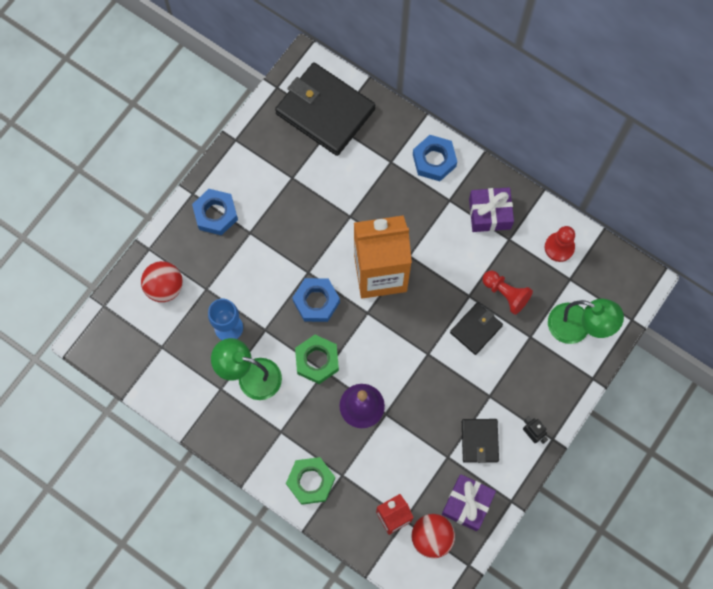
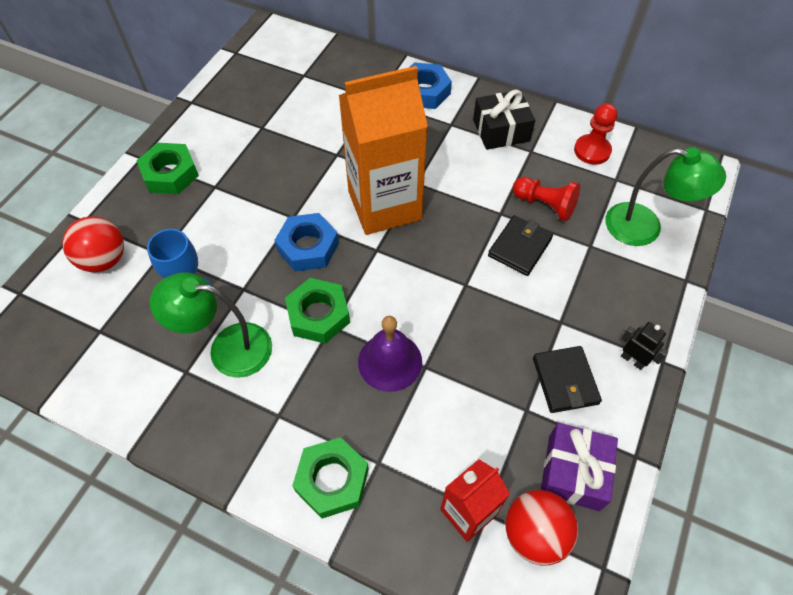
camera: 10 degrees left, 15 degrees down
blue nut [192,189,238,235] -> green nut [136,143,199,194]
black wallet [275,62,375,156] -> none
purple gift [469,187,514,232] -> black gift [473,90,535,150]

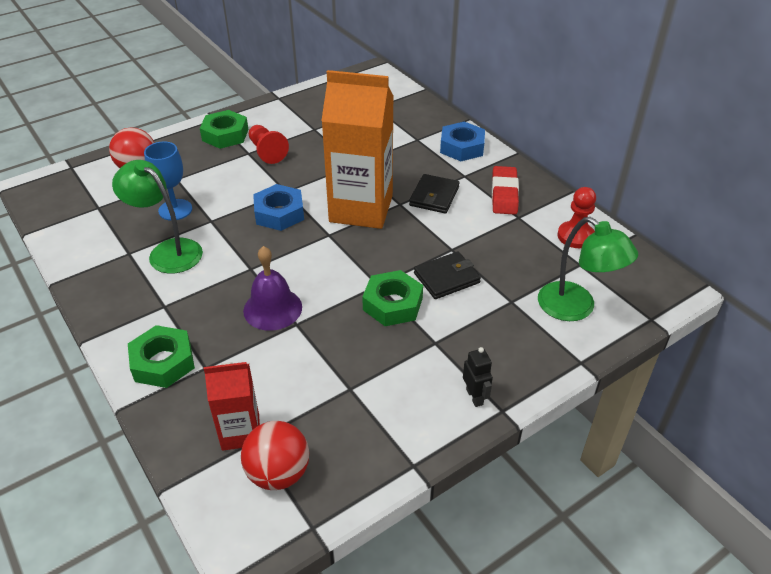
camera: 30 degrees right, 15 degrees down
green nut [285,278,350,344] -> green nut moved to [362,270,423,326]
black gift [473,90,535,150] -> red eraser [492,166,519,215]
red pawn [513,177,580,221] -> red pawn moved to [249,125,289,164]
black wallet [533,346,602,413] -> black wallet moved to [409,174,459,213]
purple gift [541,423,618,511] -> none

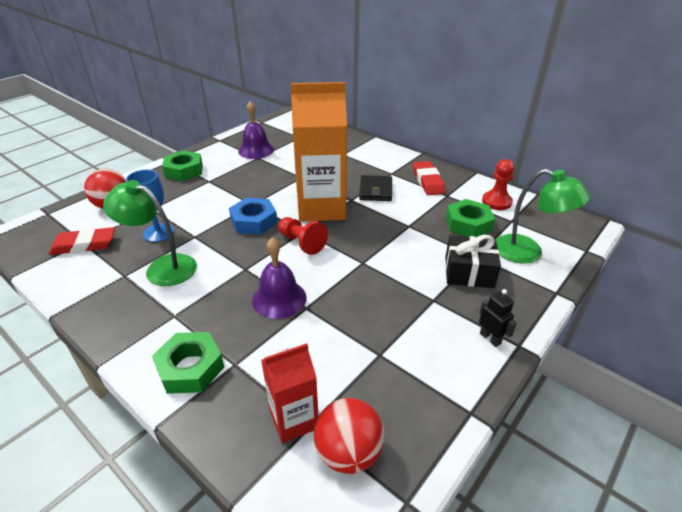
camera: 15 degrees left, 5 degrees down
red pawn [249,125,289,164] -> red pawn moved to [278,217,328,255]
green nut [362,270,423,326] -> green nut moved to [446,199,495,237]
black wallet [414,252,481,299] -> none
blue nut [440,121,485,161] -> none
none -> red eraser [49,227,115,255]
none -> purple bell [238,101,274,159]
none -> black gift [445,235,501,288]

